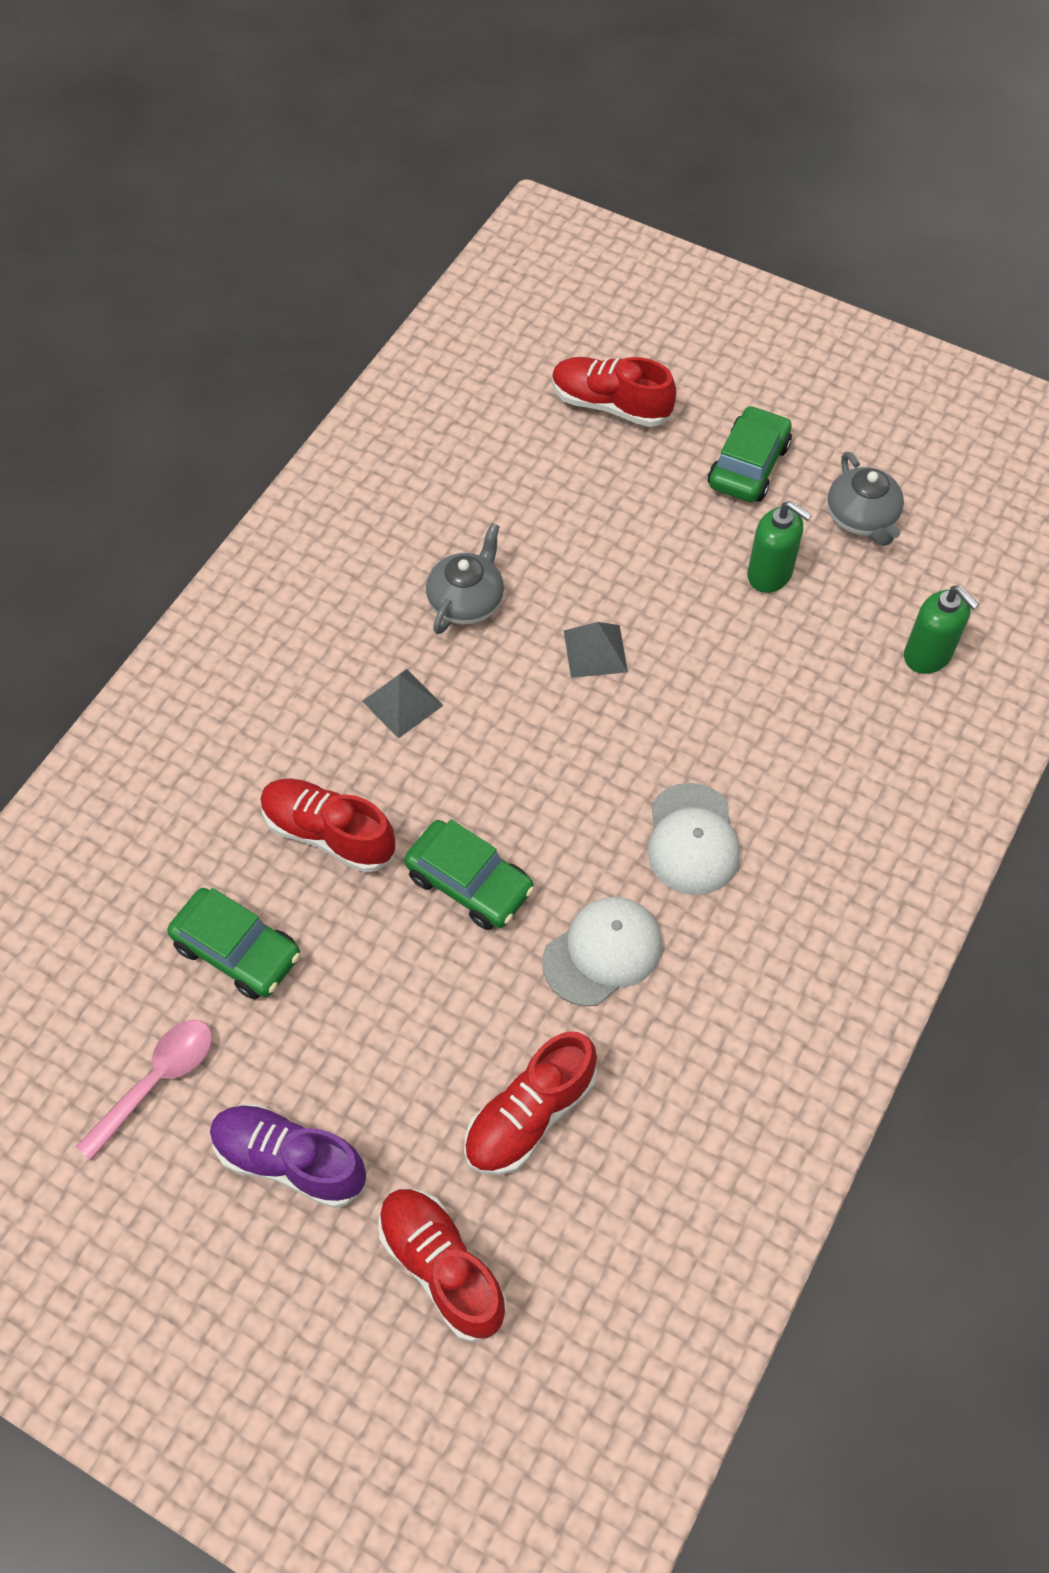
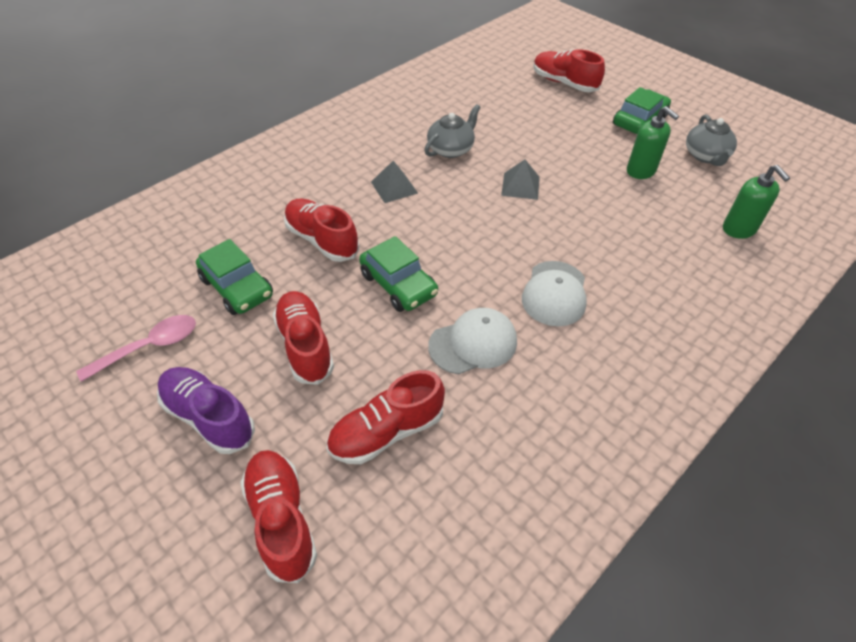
camera: 15 degrees right, 10 degrees down
none -> red shoe [273,291,334,385]

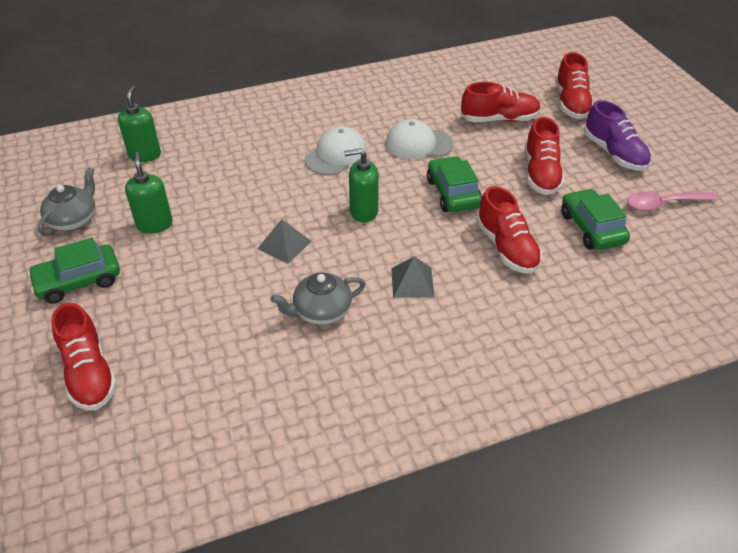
camera: 155 degrees left, 5 degrees down
none -> green soap dispenser [344,148,379,223]

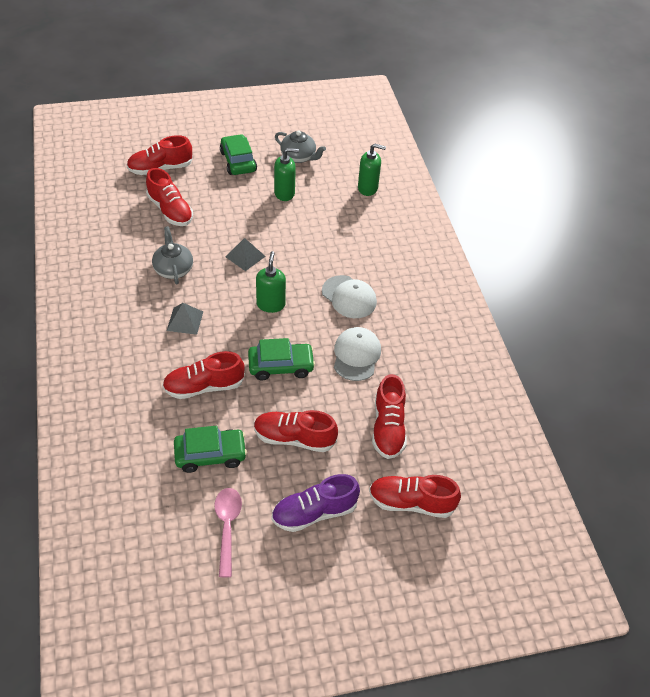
camera: 95 degrees right, 5 degrees up
none -> red shoe [146,168,193,226]

